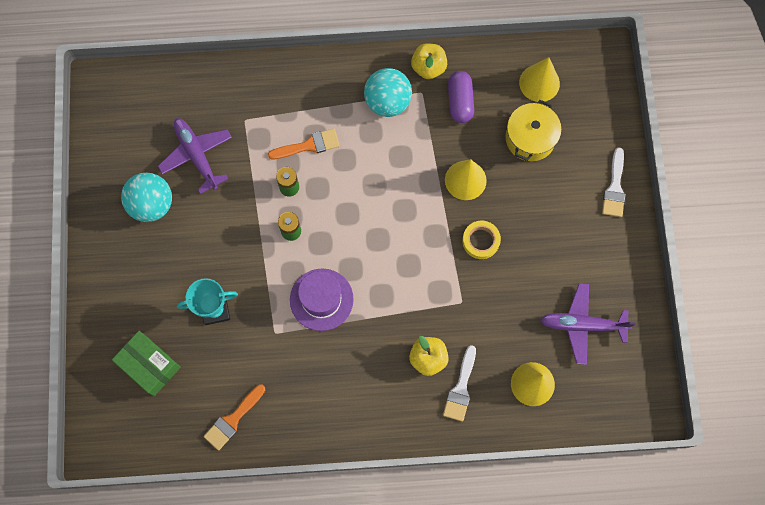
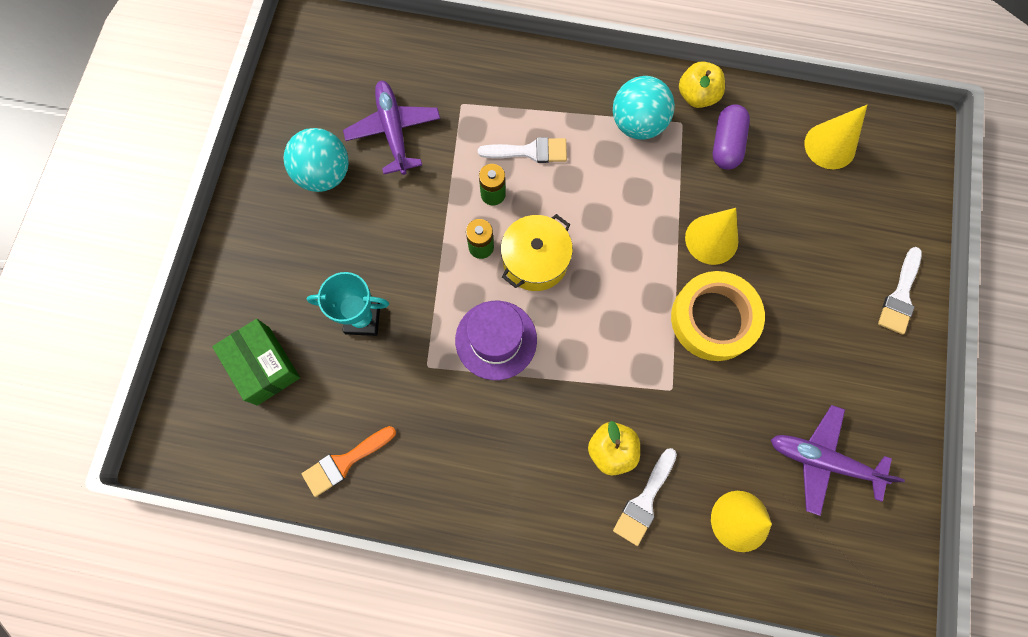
camera: 15 degrees right, 0 degrees up
orange brush [268,129,340,160] -> white brush [478,137,567,163]
yellow tape [462,221,501,259] -> yellow tape [671,271,765,361], size x1.78
yellow pot [506,100,562,161] -> yellow pot moved to [501,214,573,291]

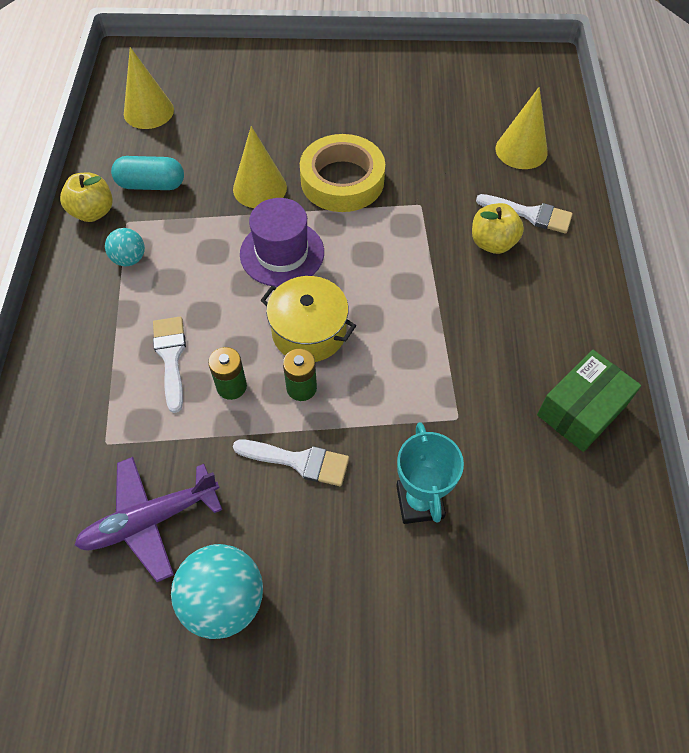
camera: 100 degrees left, 15 degrees down
green box [212,319,300,406] -> green box moved to [537,350,641,452]
orange brush [302,426,396,497] -> none
purple hat [455,301,537,380] -> purple hat moved to [240,198,324,287]
turquoise ball [613,76,675,140] -> turquoise ball [105,228,145,266], size x0.56
purple capsule [713,104,750,170] -> turquoise capsule [111,156,184,190]
purple plane [771,405,905,516] -> none
white brush [878,247,922,334] -> white brush moved to [233,440,349,486]

